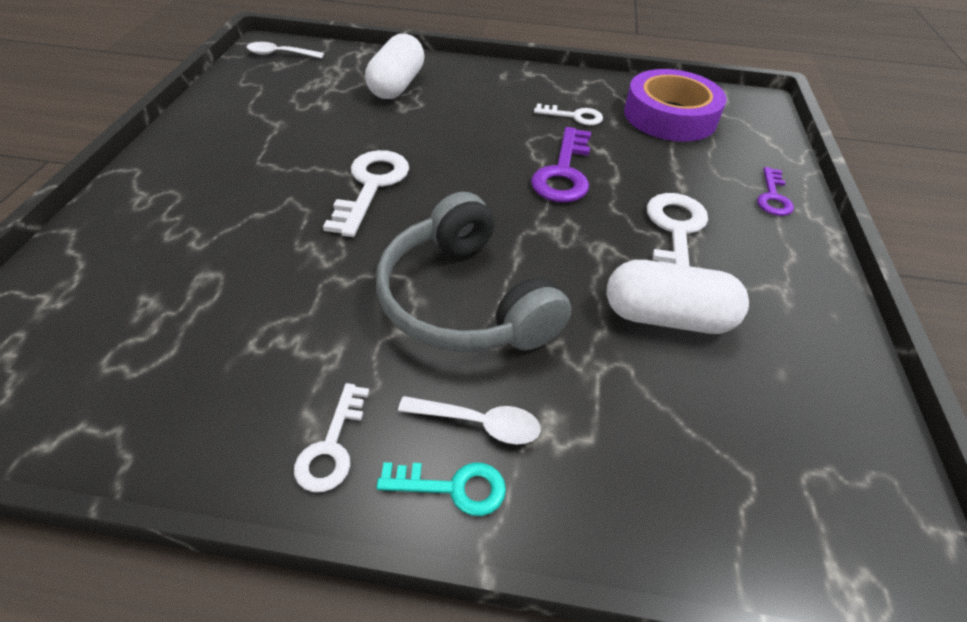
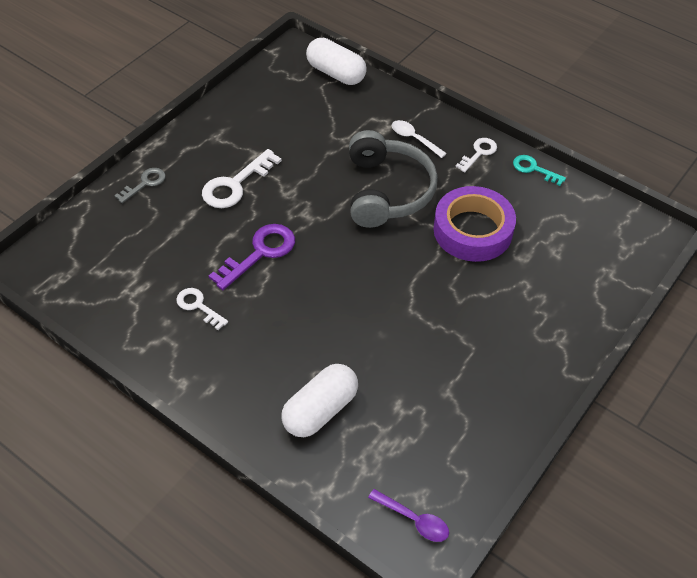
camera: 150 degrees left, 5 degrees up
white spoon [246,42,324,58] -> purple spoon [368,489,449,542]
white key [323,150,409,237] -> none
turquoise key [376,462,506,516] -> turquoise key moved to [513,155,566,186]
white capsule [607,260,749,334] -> white capsule moved to [306,38,367,85]
purple tape [624,69,727,142] -> purple tape moved to [433,186,516,262]
purple key [757,167,794,216] -> grey key [114,168,166,203]

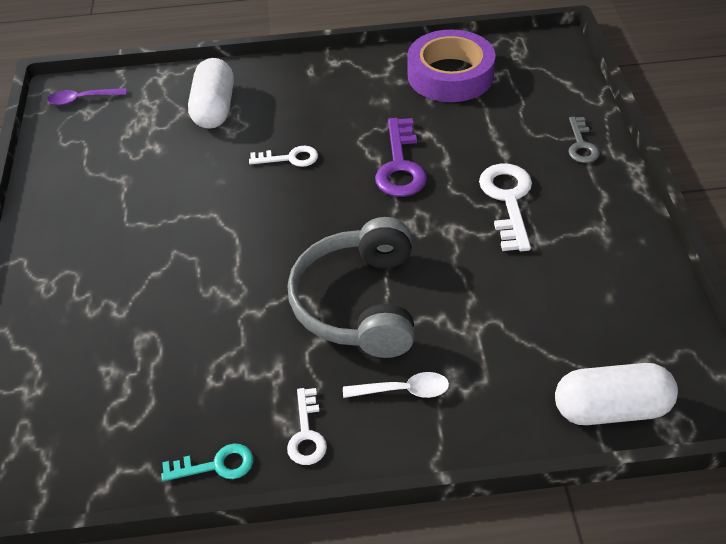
camera: 140 degrees right, 5 degrees down
white key [176,288,228,330] -> white key moved to [249,146,318,167]
grey headphones [349,130,438,228] -> grey headphones turned 45 degrees clockwise [288,217,415,358]
purple tape [433,186,516,262] -> purple tape moved to [408,29,496,102]

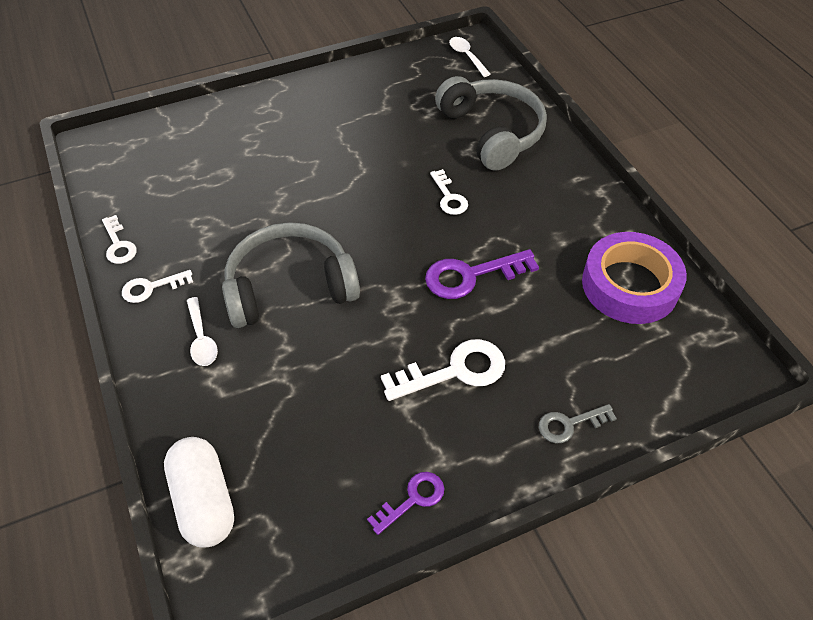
camera: 70 degrees right, 5 degrees up
purple spoon [47,88,126,105] -> white spoon [449,37,491,77]
turquoise key [161,443,253,481] -> white key [102,215,137,264]
white capsule [188,58,234,129] -> grey headphones [435,76,547,171]
none -> purple key [367,472,444,535]

